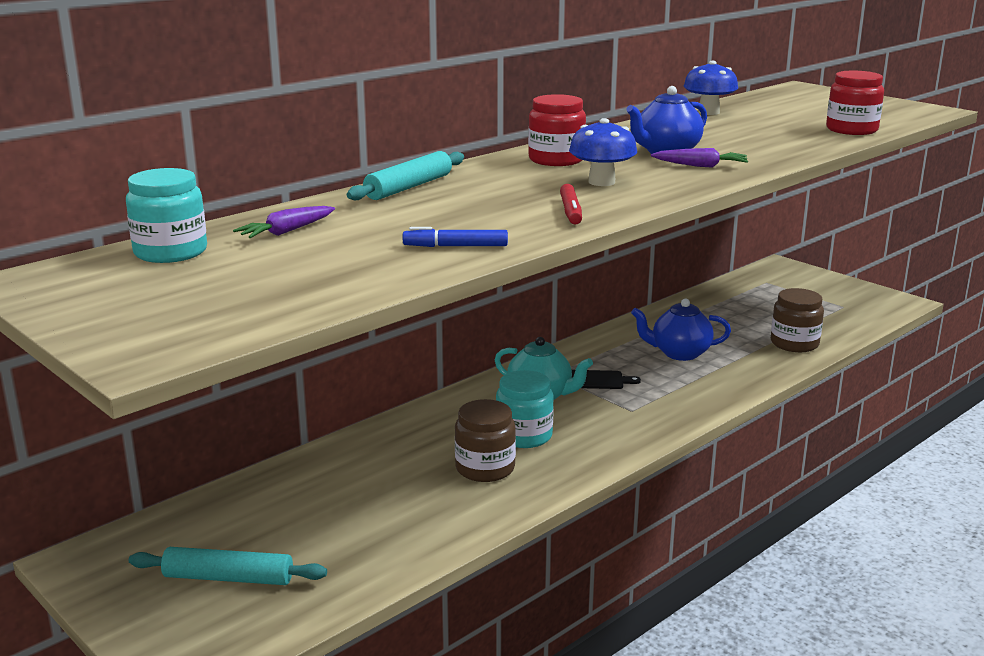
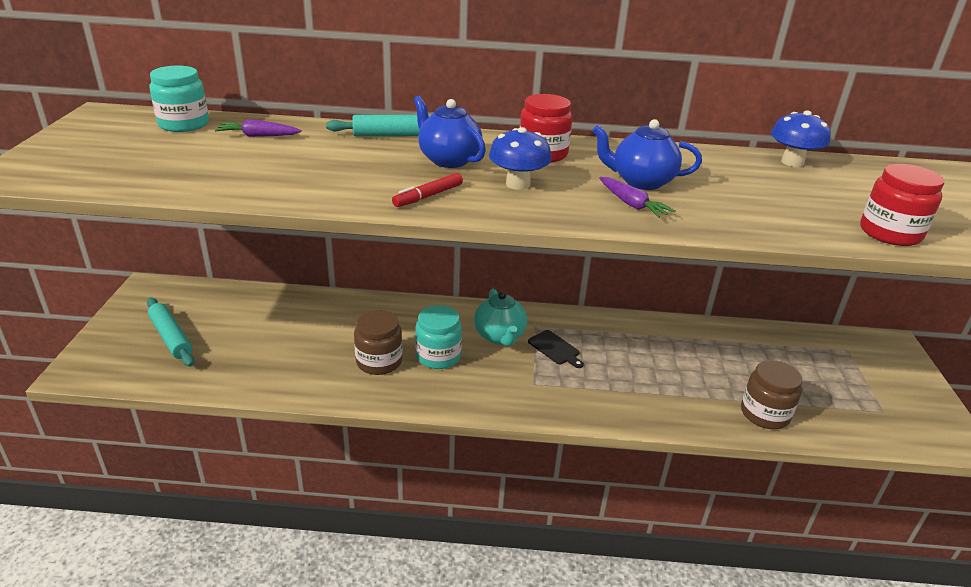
camera: 45 degrees right, 10 degrees up
blue marker [403,227,508,247] -> none
blue teapot [631,299,731,361] -> blue teapot moved to [414,96,486,168]

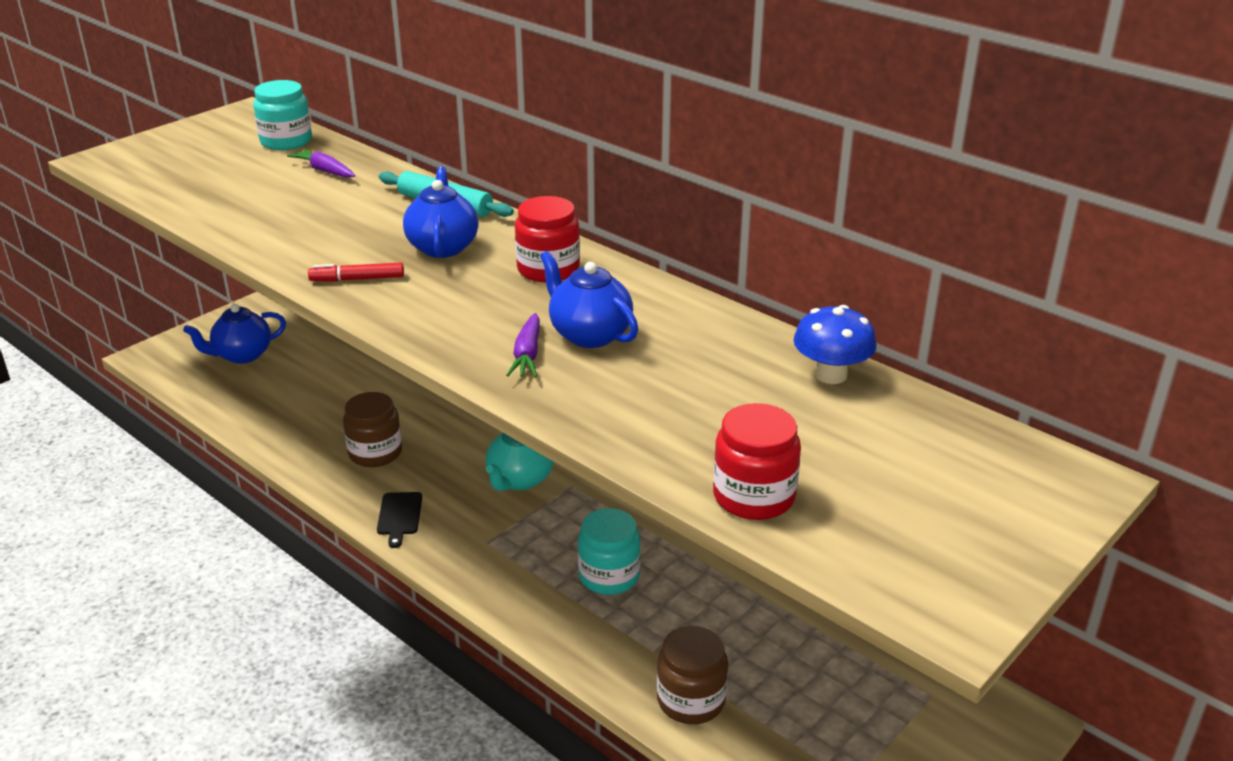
camera: 40 degrees right, 0 degrees up
turquoise rolling pin [147,298,195,367] -> blue teapot [183,304,286,364]
turquoise jar [415,305,462,369] -> turquoise jar moved to [578,508,641,595]
blue mushroom [489,127,552,190] -> none
black cutting board [528,330,584,368] -> black cutting board moved to [377,492,422,548]

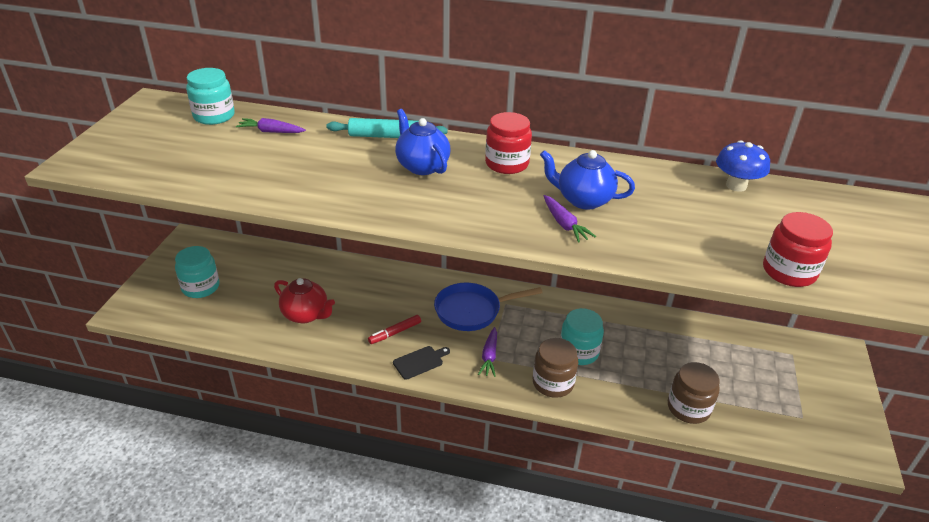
camera: 30 degrees left, 5 degrees up
blue teapot [183,304,286,364] -> turquoise jar [175,246,220,298]
red marker [308,263,404,281] -> red marker moved to [368,315,421,344]
brown jar [343,392,402,467] -> brown jar moved to [533,338,579,398]
black cutting board [377,492,422,548] -> black cutting board turned 90 degrees counterclockwise [393,346,450,380]
turquoise teapot [486,433,554,491] -> blue pan [434,283,543,331]
none -> red teapot [274,278,335,323]
none -> purple carrot [478,327,497,377]

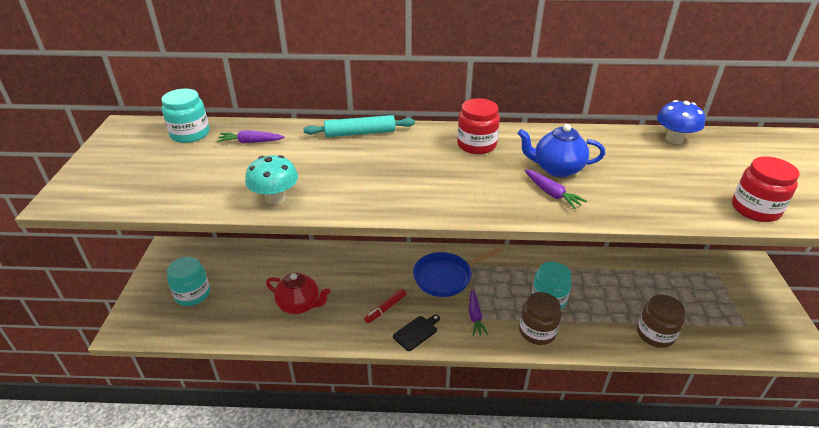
camera: 10 degrees left, 0 degrees up
blue teapot [395,109,450,175] -> none
none -> turquoise mushroom [245,155,298,205]

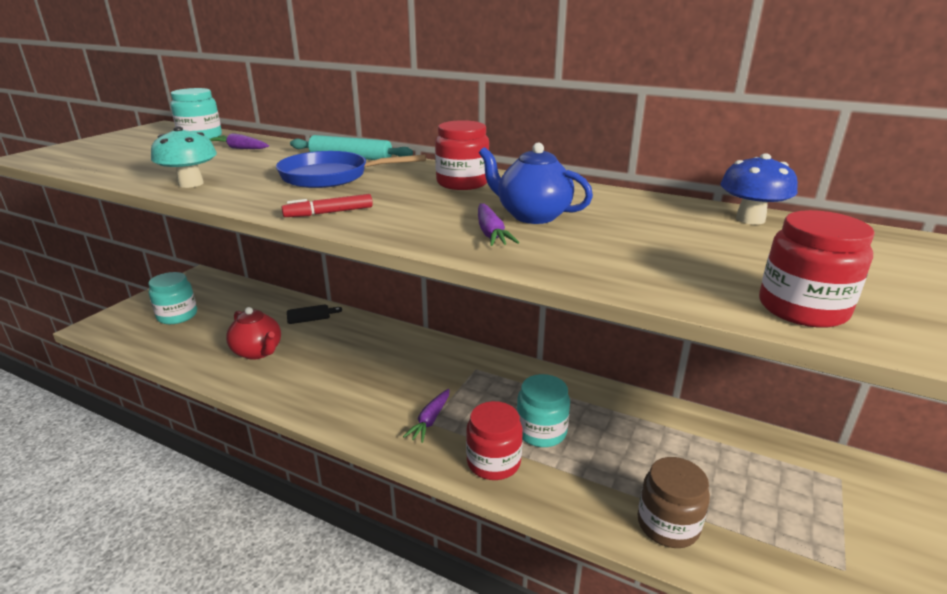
camera: 25 degrees right, 10 degrees down
red marker [364,289,406,323] -> red marker moved to [282,194,373,217]
black cutting board [393,314,440,351] -> black cutting board moved to [287,305,342,324]
blue pan [413,247,503,297] -> blue pan moved to [276,151,426,188]
brown jar [519,292,561,345] -> red jar [466,401,523,480]

